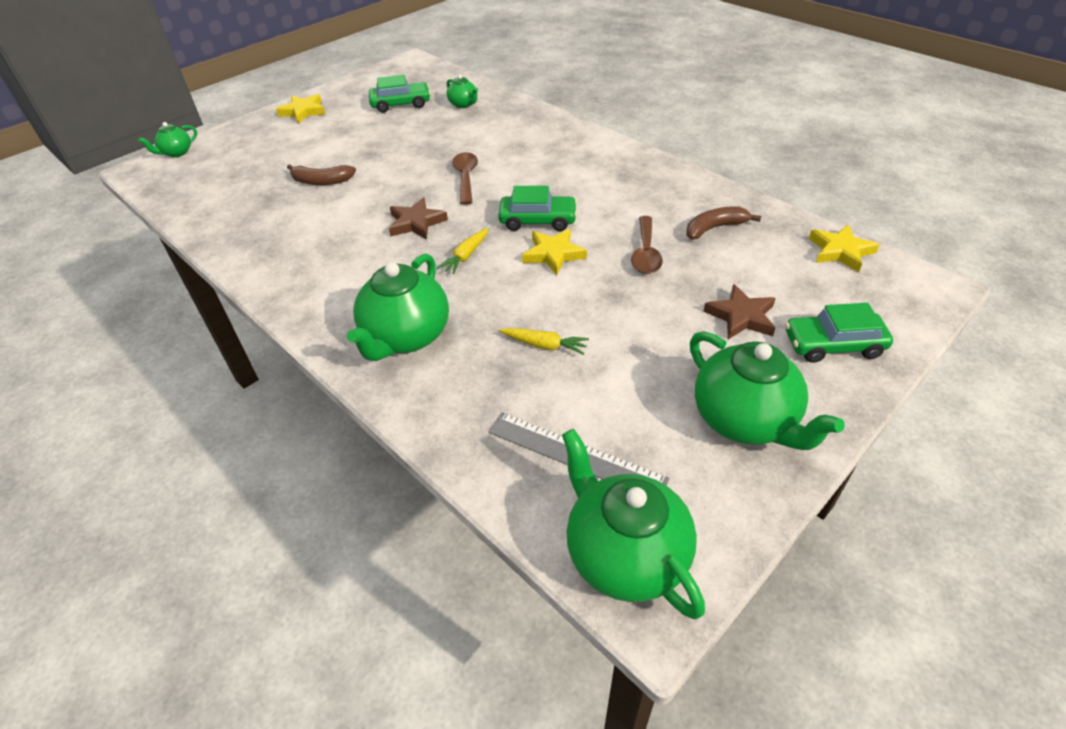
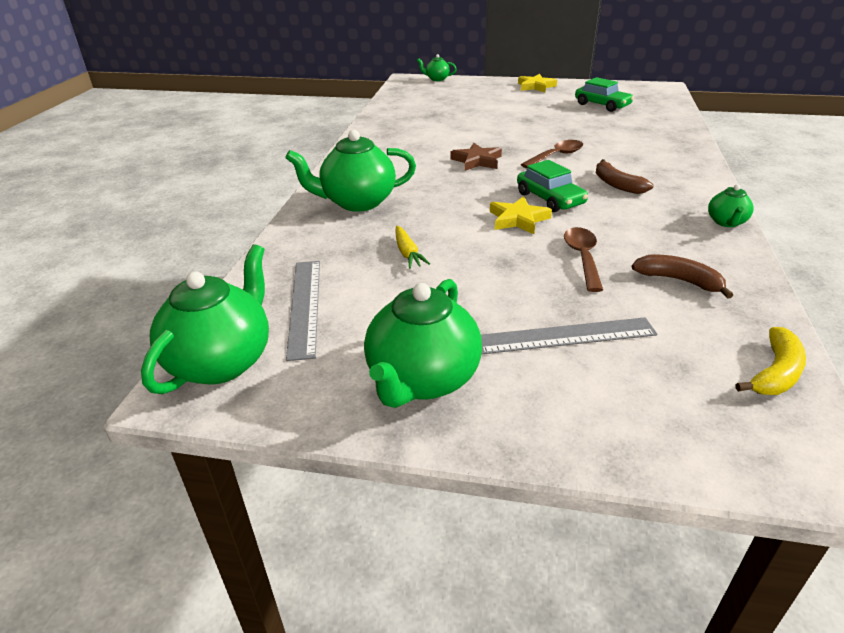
camera: 55 degrees right, 10 degrees down
brown banana [287,164,356,185] -> brown banana moved to [596,159,654,194]
yellow carrot [437,228,489,274] -> none
green teapot [447,74,478,108] -> green teapot moved to [708,184,754,227]
brown spoon [631,216,663,274] -> brown spoon turned 120 degrees clockwise [564,227,603,292]
brown star [703,284,776,339] -> grey ruler [481,317,658,354]
green car [785,303,893,363] -> none
yellow star [809,225,880,273] -> yellow banana [735,327,806,395]

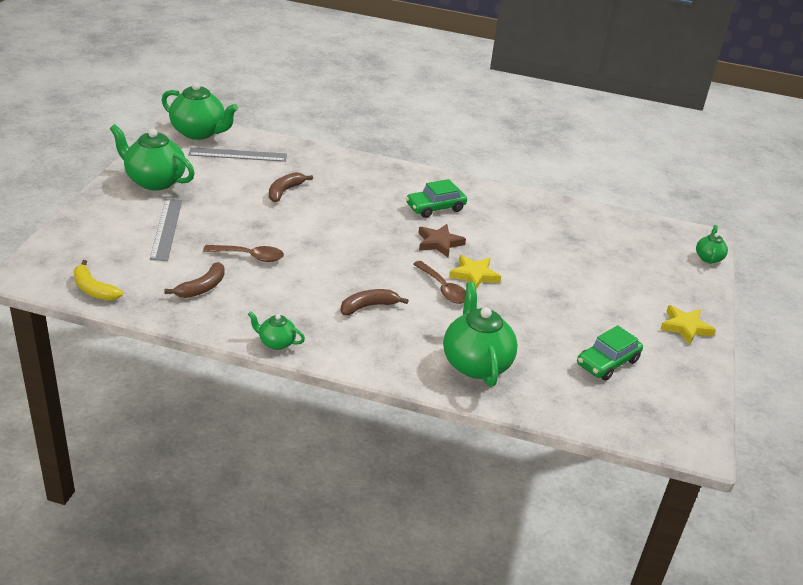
camera: 90 degrees right, 0 degrees up
green teapot [285,130,416,212] -> green teapot moved to [443,282,518,387]
yellow carrot [395,226,430,268] -> brown banana [269,172,313,202]
yellow star [490,196,552,234] -> yellow star moved to [449,255,501,289]
green car [517,160,588,212] -> green car moved to [406,179,467,218]

